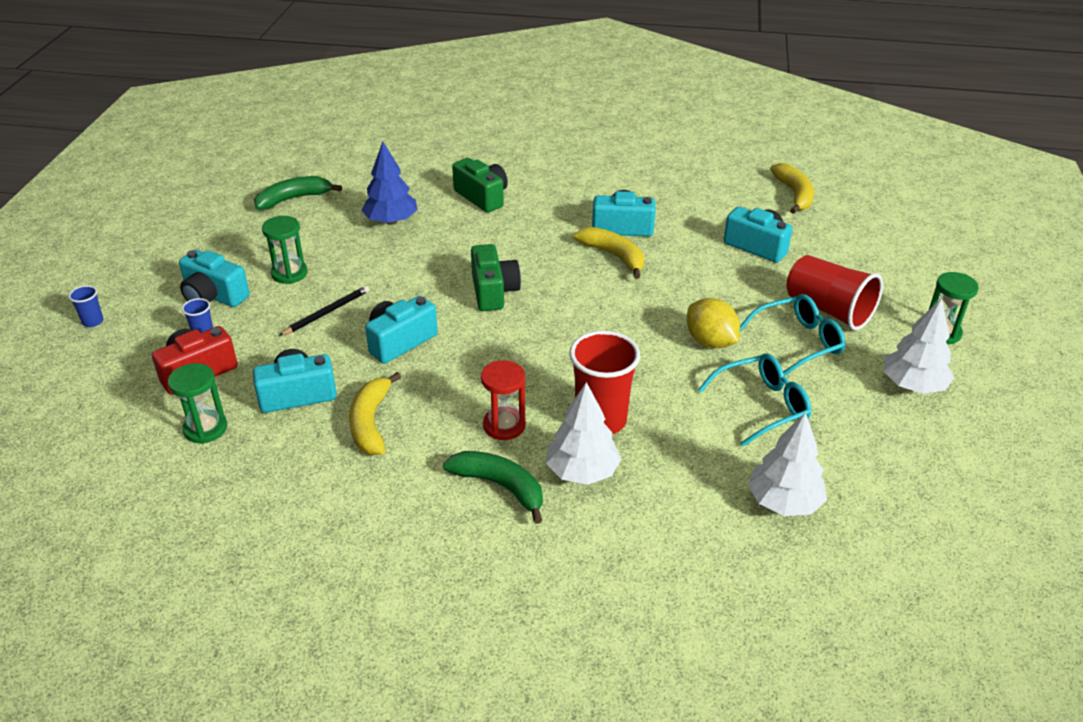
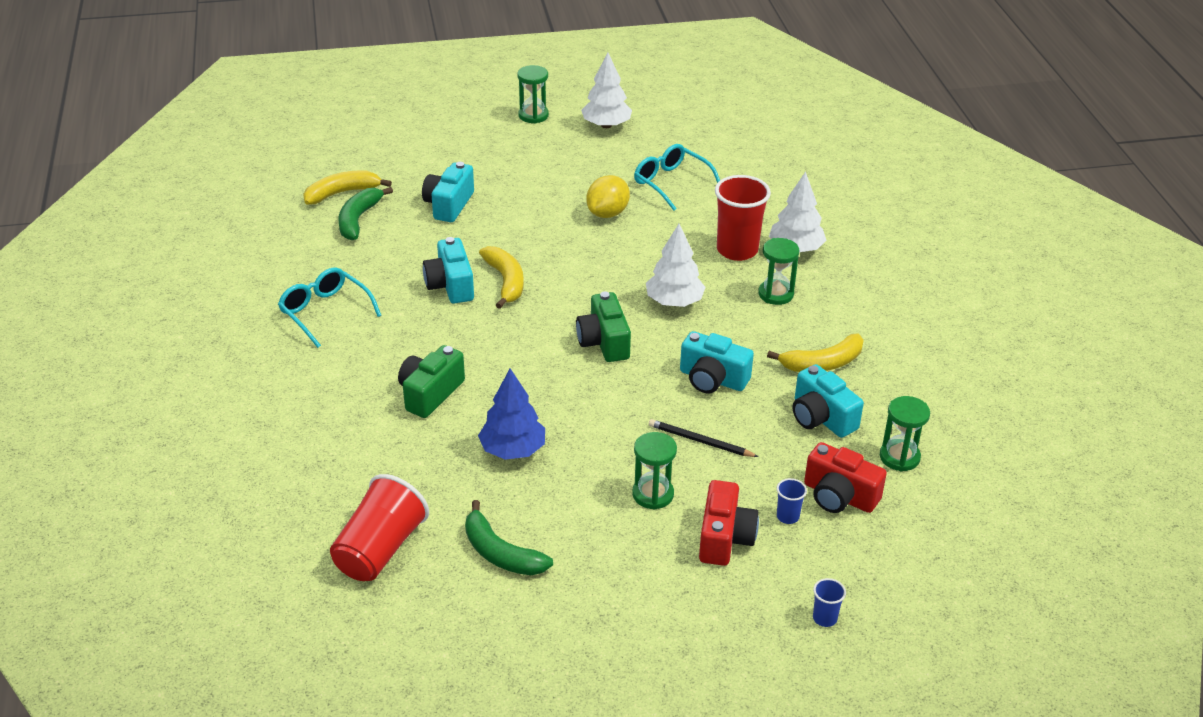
camera: 110 degrees left, 0 degrees up
turquoise camera [179,250,250,307] -> red camera [699,480,759,566]
green banana [443,451,543,524] -> green banana moved to [338,187,393,240]
green camera [471,244,521,311] -> green camera turned 75 degrees counterclockwise [576,292,631,362]
red hourglass [481,360,526,440] -> green hourglass [758,238,799,305]
yellow banana [574,227,644,279] -> yellow banana turned 135 degrees clockwise [479,246,524,309]
turquoise glasses [740,294,846,376] -> turquoise glasses moved to [278,268,382,348]
white tree [748,412,827,516] -> white tree moved to [646,224,706,307]
red cup [786,255,883,330] -> red cup moved to [330,474,429,581]

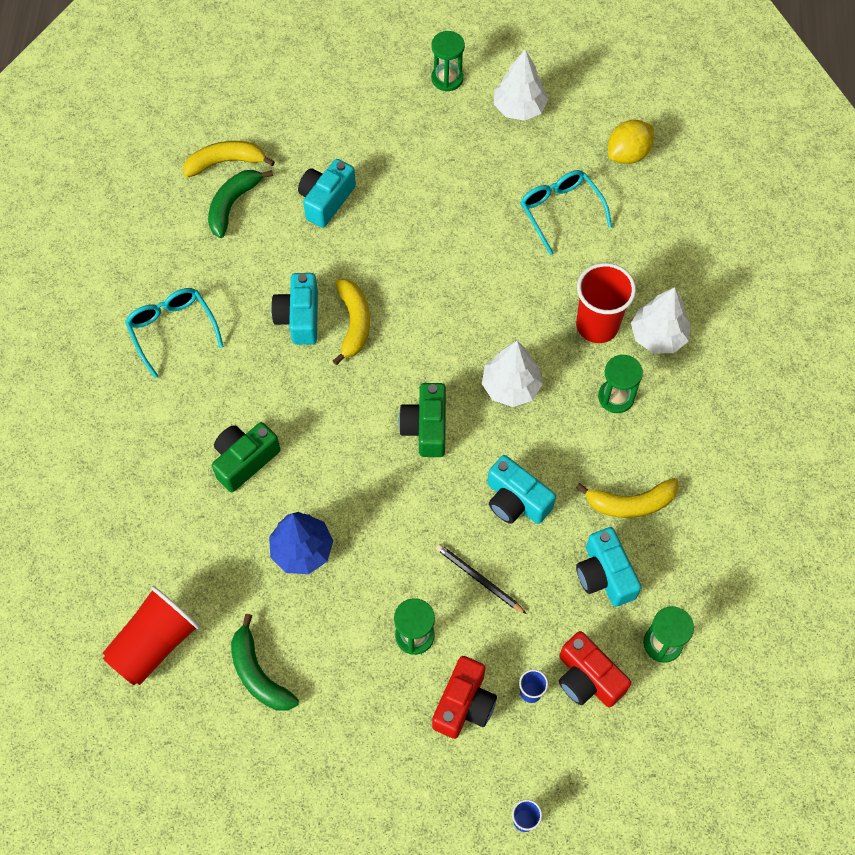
camera: 15 degrees right, 25 degrees up
yellow lemon [586,175,630,218] -> yellow lemon moved to [608,120,654,164]

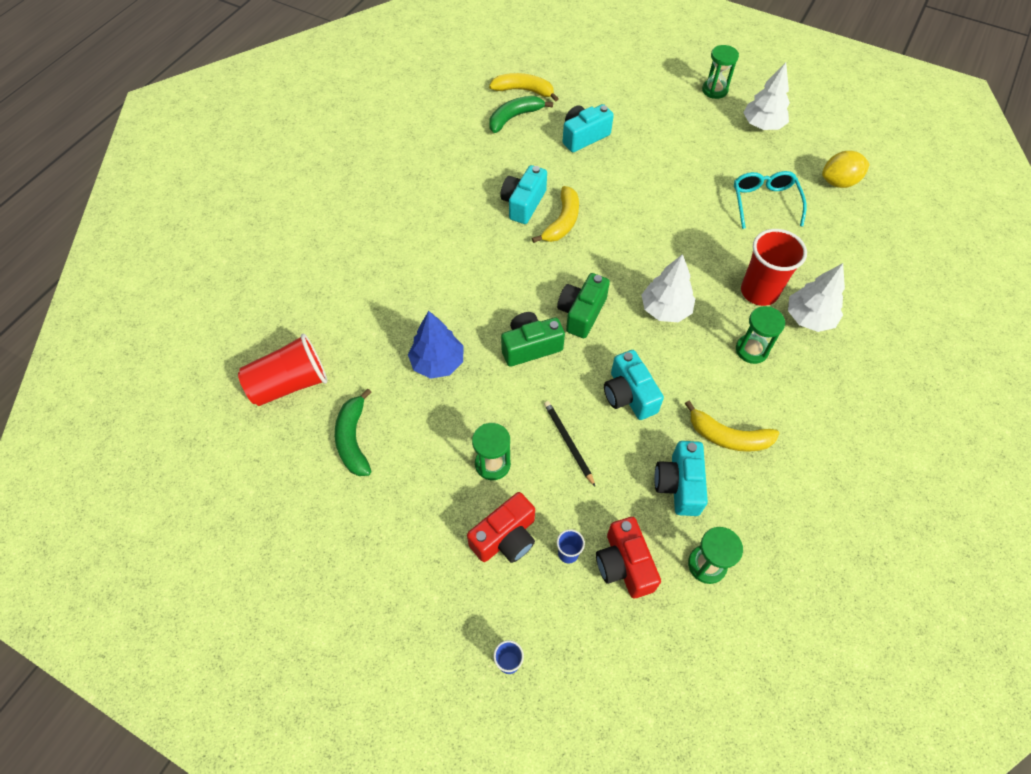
camera: 25 degrees right, 5 degrees down
turquoise glasses [125,288,224,378] -> none
green camera [212,422,280,492] -> green camera moved to [501,312,565,367]

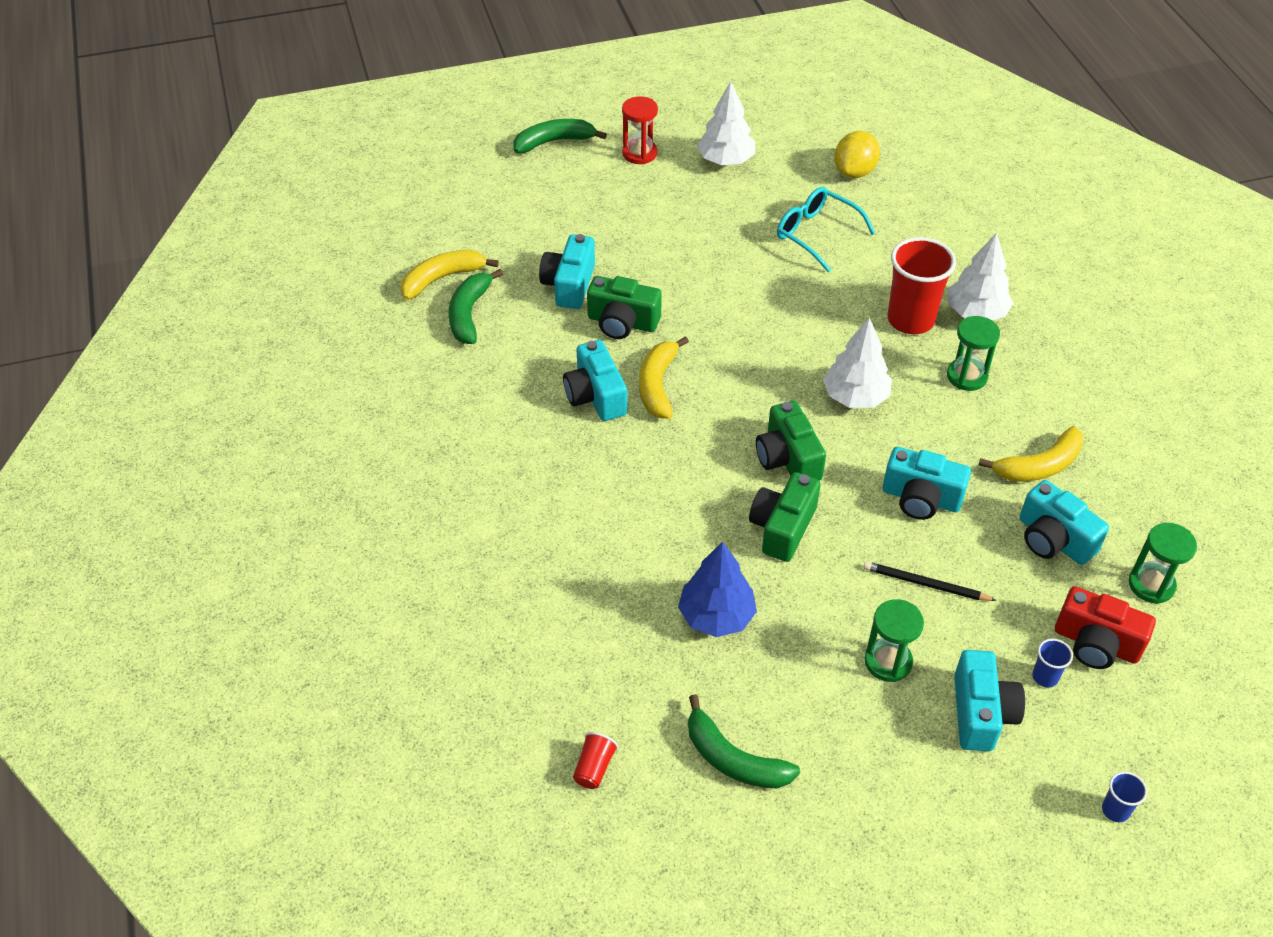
camera: 45 degrees left, 10 degrees down
red cup [238,333,327,406] -> red cup [573,732,618,789], size x0.45
red camera [467,492,535,563] -> turquoise camera [954,650,1025,751]
yellow banana [532,186,579,243] -> yellow banana turned 150 degrees counterclockwise [639,336,689,419]
green hourglass [702,45,739,99] -> red hourglass [622,96,658,164]
none -> green banana [513,119,607,153]
none -> green camera [587,276,662,339]

